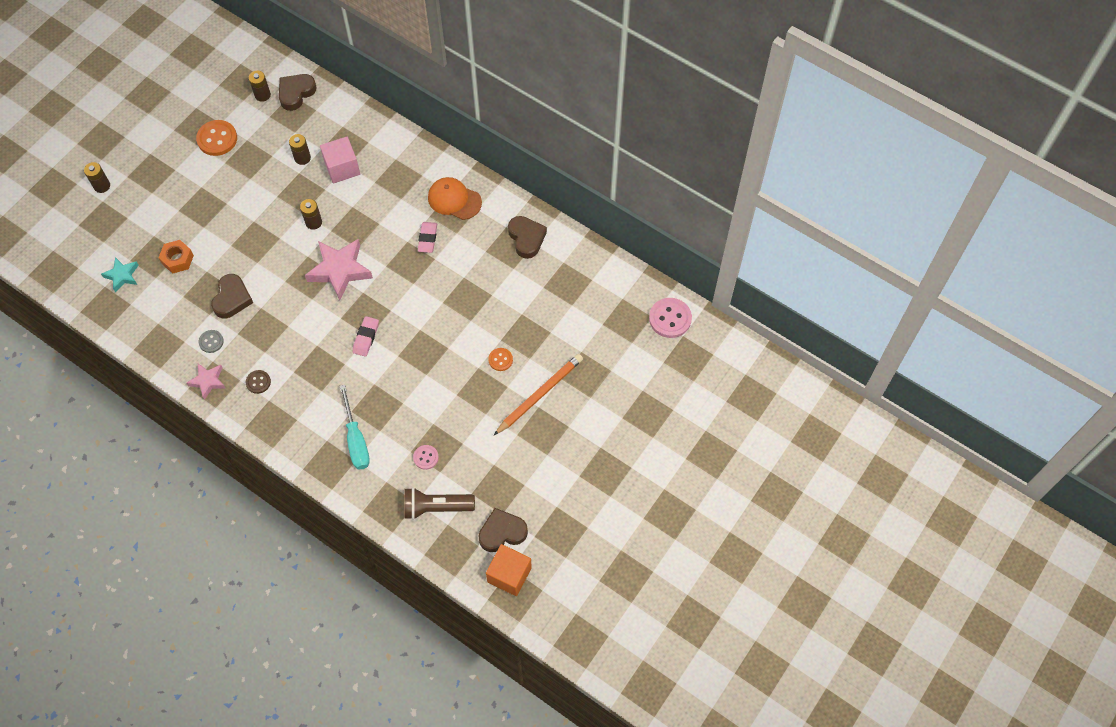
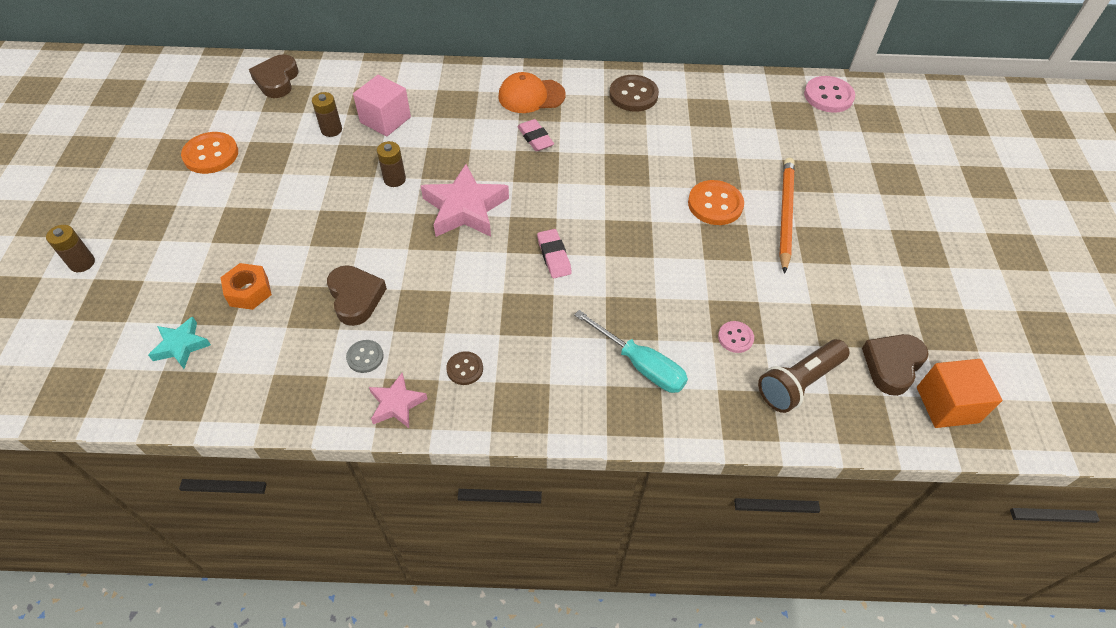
camera: 35 degrees left, 10 degrees down
brown battery [249,71,271,102] -> none
orange button [488,348,513,371] -> orange button [688,180,744,225], size x1.77
brown heart [508,216,547,259] -> brown button [609,75,659,112]

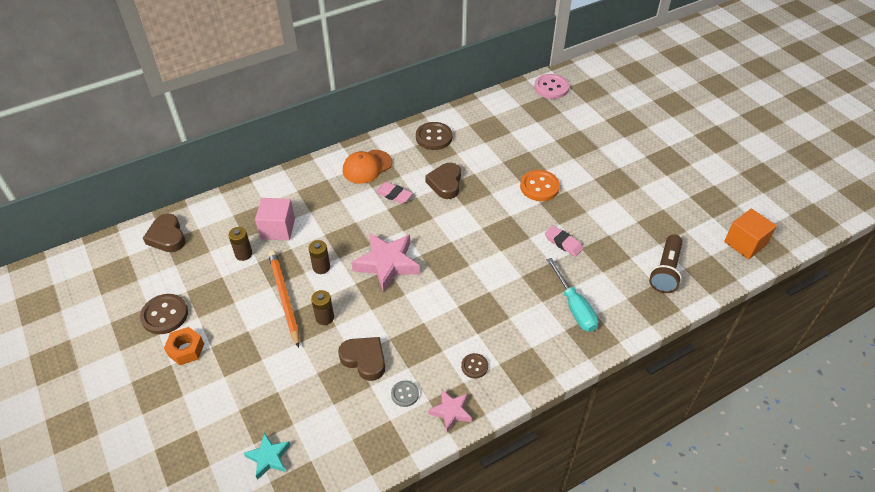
camera: 30 degrees left, 5 degrees down
brown battery [46,225,95,272] -> brown battery moved to [311,290,334,325]
orange button [181,132,238,174] -> brown button [140,294,188,334]
orange nut [220,263,272,310] -> orange nut moved to [164,327,204,365]
pink eraser [537,229,572,278] -> pink eraser moved to [545,226,583,257]
turquoise screwdriver [574,310,688,393] -> turquoise screwdriver turned 60 degrees clockwise [547,258,599,332]
pink button [718,321,754,353] -> none
orange pencil [779,158,795,274] -> orange pencil moved to [268,250,299,348]
brown heart [862,334,929,396] -> brown heart moved to [425,163,461,199]

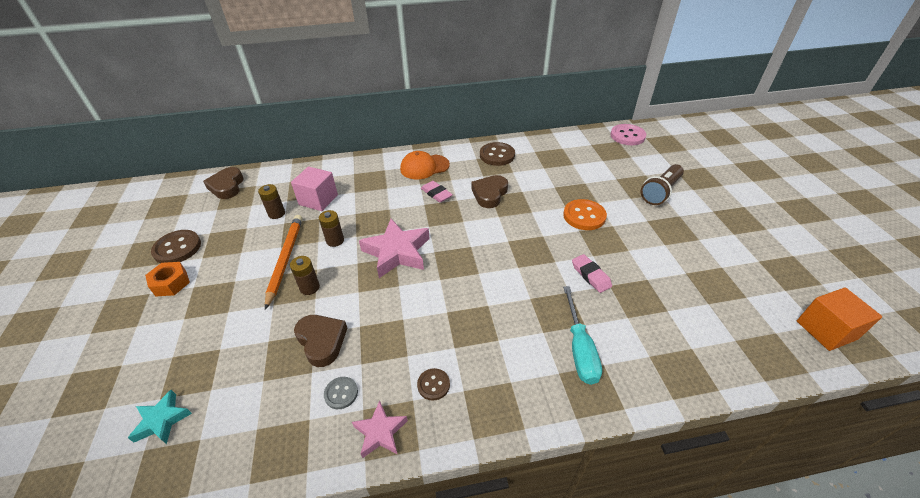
camera: 20 degrees right, 5 degrees down
brown flashlight [649,234,683,293] -> brown flashlight moved to [641,164,684,205]

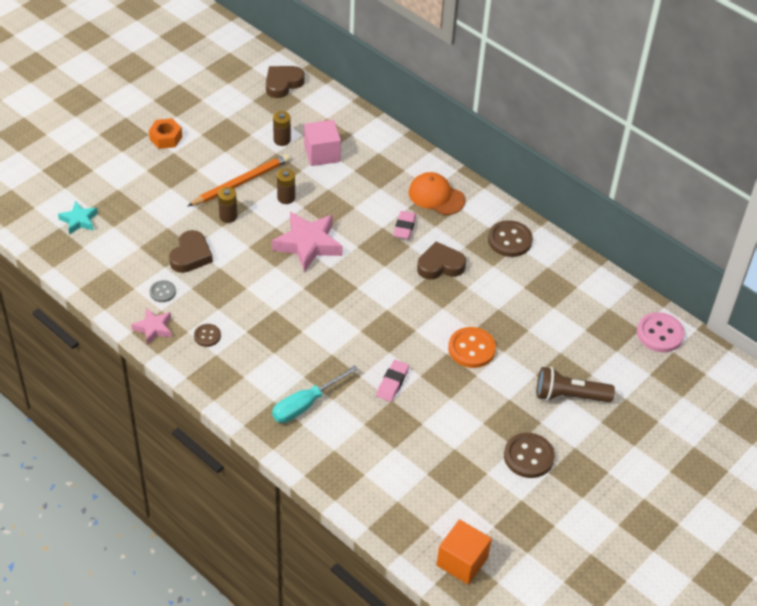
camera: 50 degrees right, 5 degrees up
brown button [151,230,201,263] -> brown button moved to [504,433,555,478]

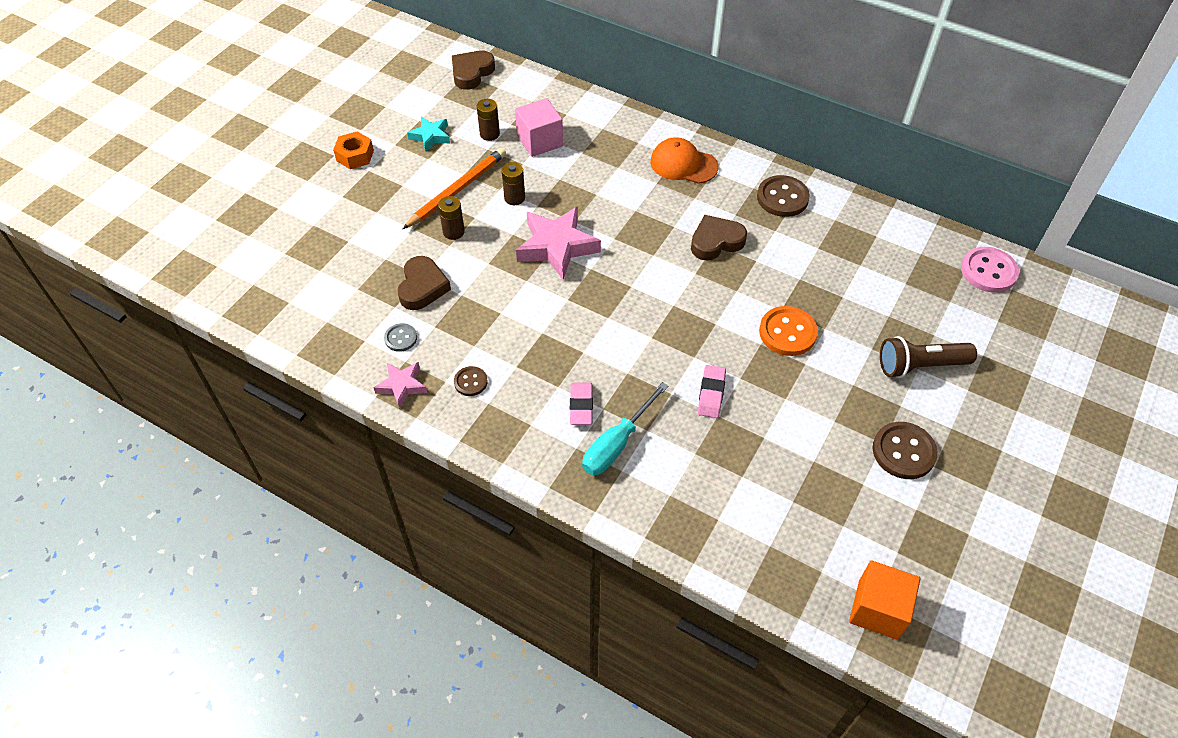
camera: 10 degrees left, 5 degrees up
turquoise star [58,201,98,235] -> turquoise star moved to [407,117,450,151]
pink eraser [393,211,416,239] -> pink eraser moved to [570,383,593,425]

